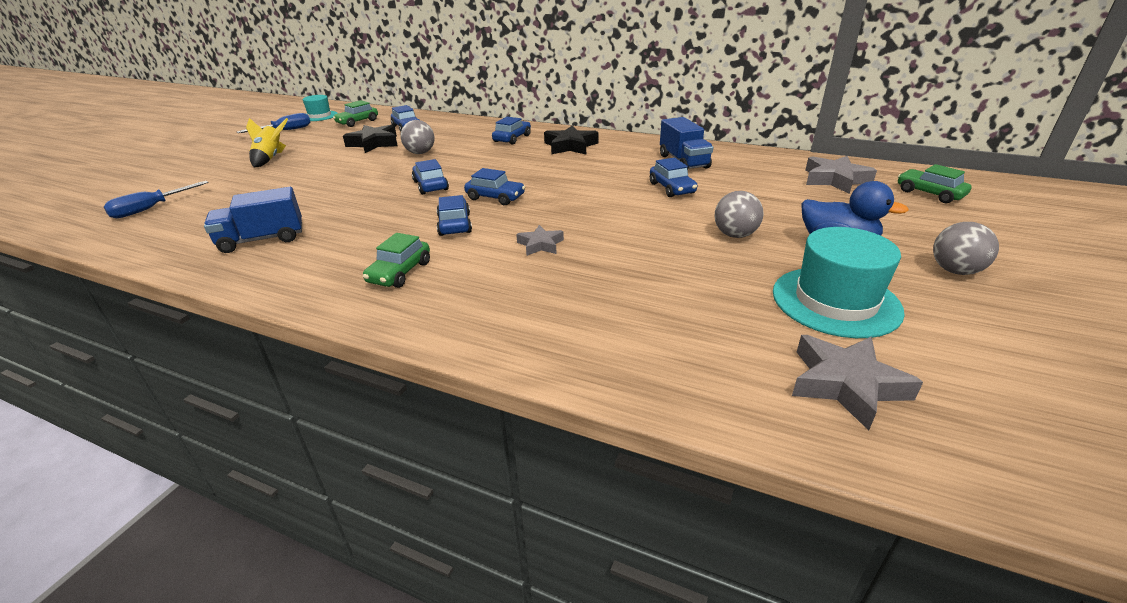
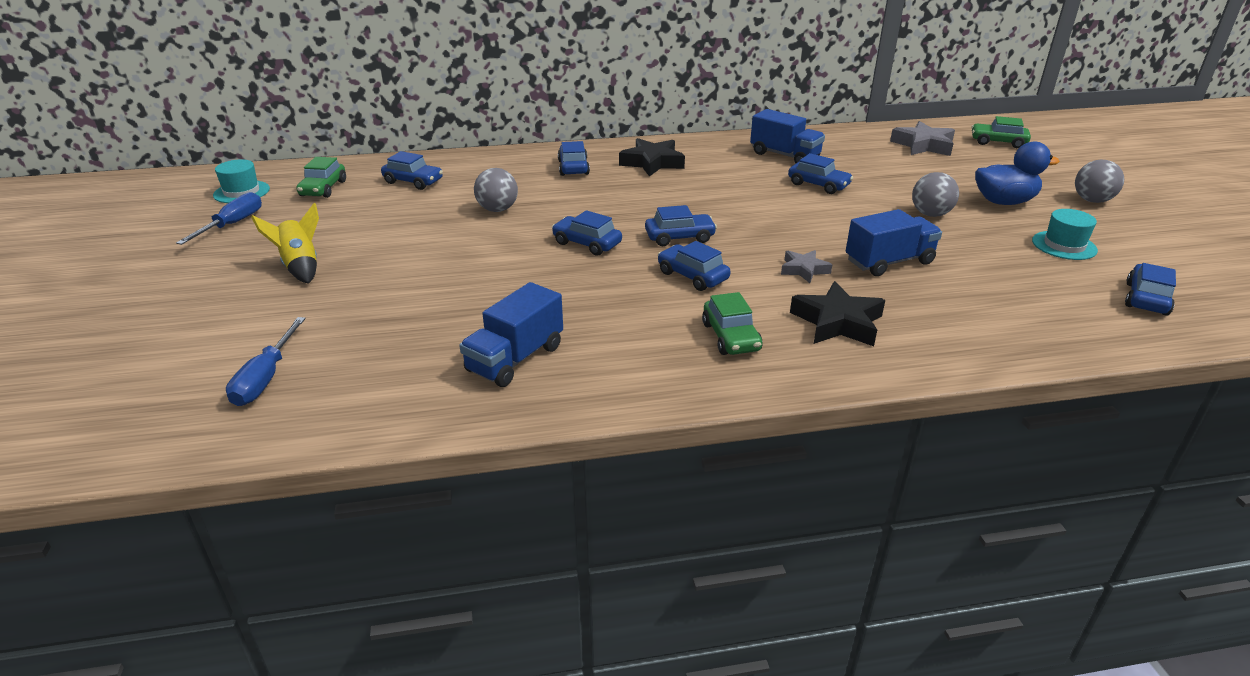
camera: 35 degrees left, 0 degrees up
black star [343,125,398,153] -> black star moved to [790,281,885,346]
turquoise hat [773,227,905,338] -> turquoise hat [1032,209,1098,260], size x0.59
grey star [792,335,923,430] -> blue car [1125,263,1176,316]
none -> blue truck [846,209,942,276]

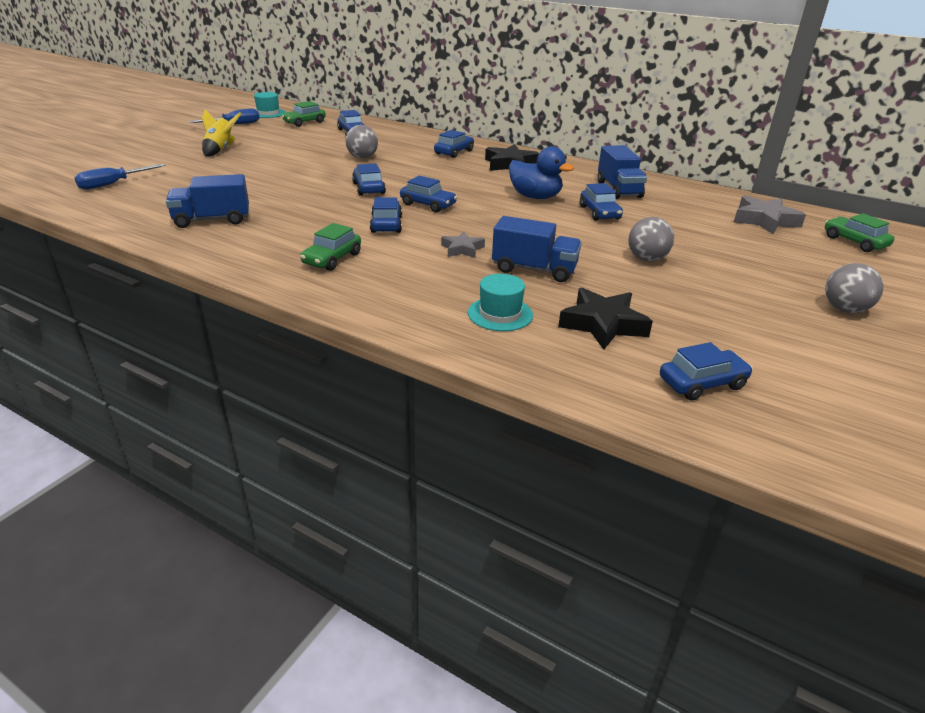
camera: 40 degrees right, 0 degrees up
black star [790,281,885,346] -> black star moved to [558,288,653,350]
blue duck [975,141,1060,205] -> blue duck moved to [509,146,574,199]
turquoise hat [1032,209,1098,260] -> turquoise hat moved to [468,274,533,331]

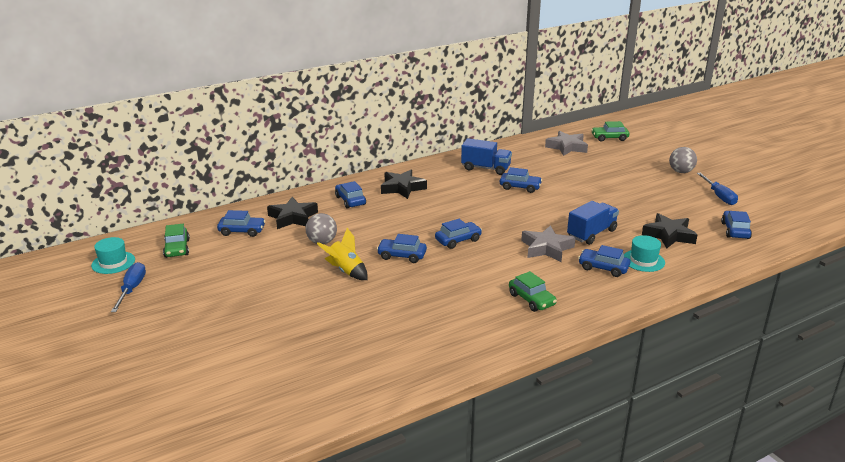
camera: 60 degrees left, 5 degrees down
blue screwdriver [75,164,165,190] -> blue screwdriver moved to [697,173,738,205]
blue truck [166,174,249,228] -> none
yellow rocket [202,109,241,156] -> yellow rocket moved to [317,228,368,280]
blue car [370,197,402,233] -> blue car moved to [578,245,630,277]
grey star [441,231,485,258] -> grey star [521,225,576,262], size x1.67
blue duck [509,146,574,199] -> none
grey ball [628,217,674,262] -> none
none -> black star [267,197,318,229]

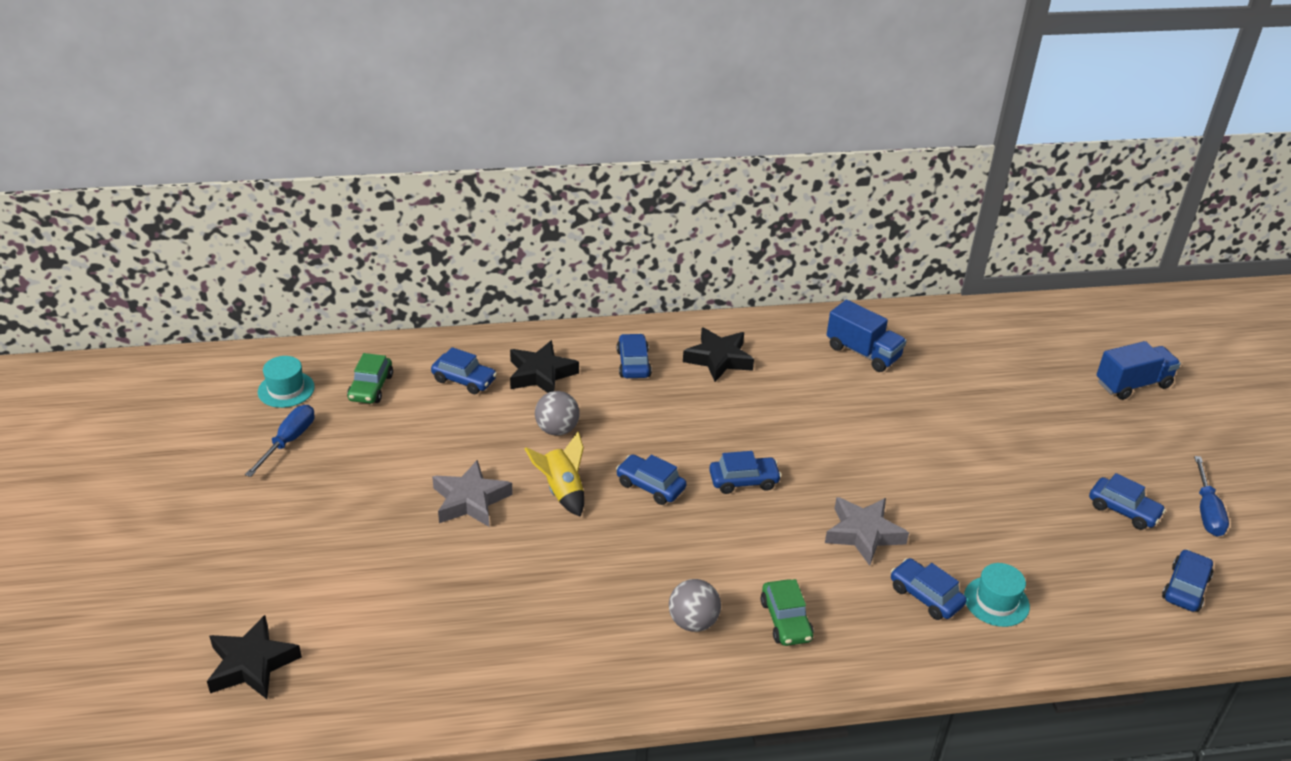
camera: 20 degrees right, 10 degrees up
blue car [500,167,542,193] -> blue car moved to [1089,473,1166,530]
grey star [545,131,588,156] -> grey star moved to [432,460,513,527]
blue truck [567,201,619,245] -> blue truck moved to [1096,341,1181,400]
green car [591,121,630,142] -> none
black star [642,213,698,249] -> black star moved to [207,615,302,699]
grey ball [669,147,697,173] -> grey ball moved to [669,579,721,632]

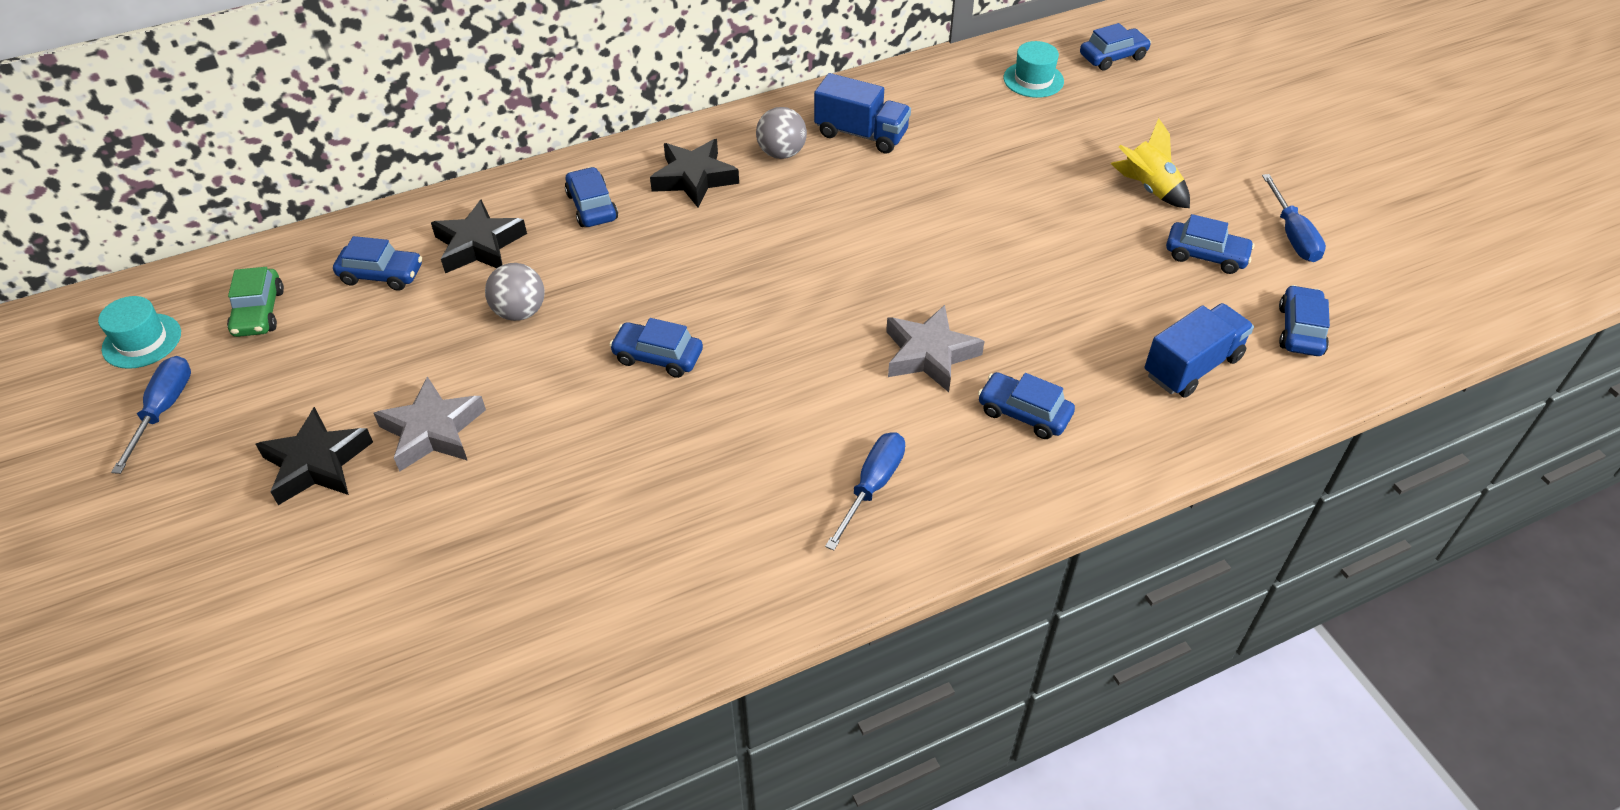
camera: 15 degrees left, 10 degrees up
black star [207,615,302,699] -> black star moved to [255,407,373,505]
yellow rocket [525,432,584,516] -> yellow rocket moved to [1111,118,1190,208]
grey ball [669,579,721,632] -> grey ball moved to [756,107,807,159]
blue car [709,451,782,494] -> blue car moved to [1080,23,1151,71]
green car [761,579,814,646] -> blue screwdriver [825,432,905,551]
turquoise hat [964,563,1030,627] -> turquoise hat moved to [1003,41,1064,98]
blue truck [1096,341,1181,400] -> blue truck moved to [1145,303,1254,398]

